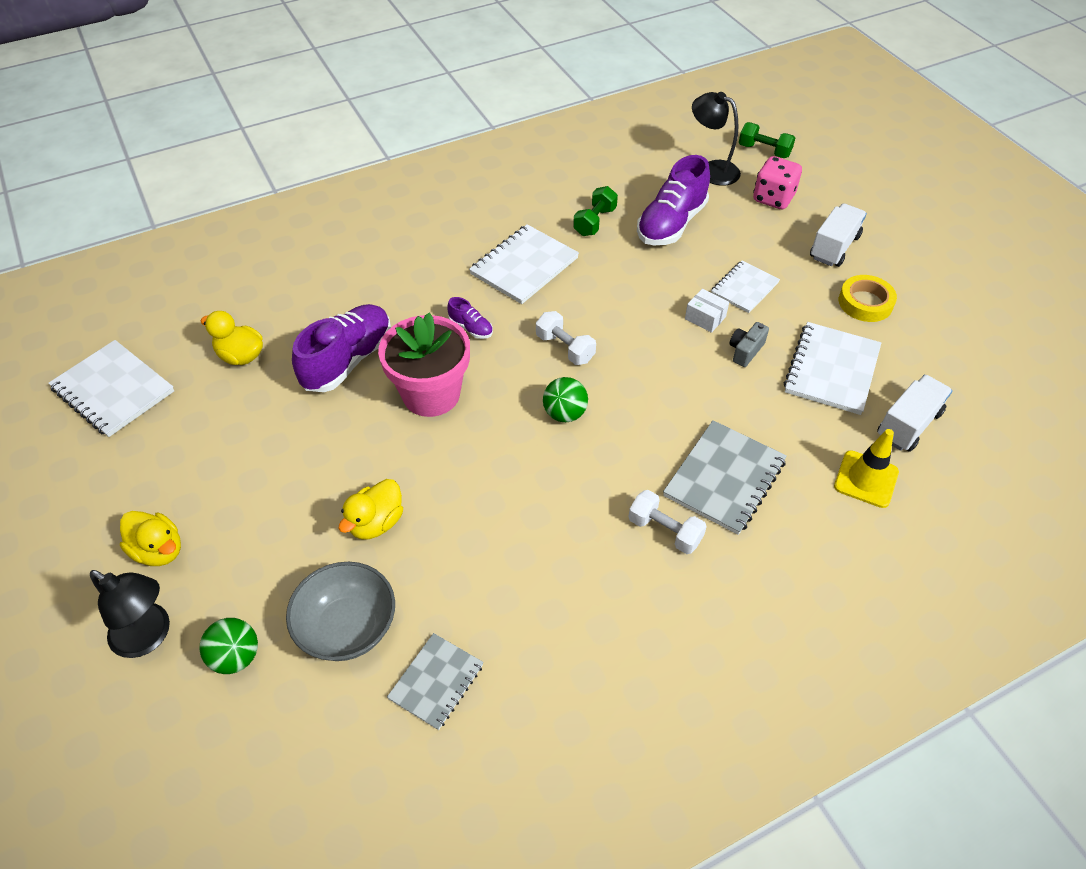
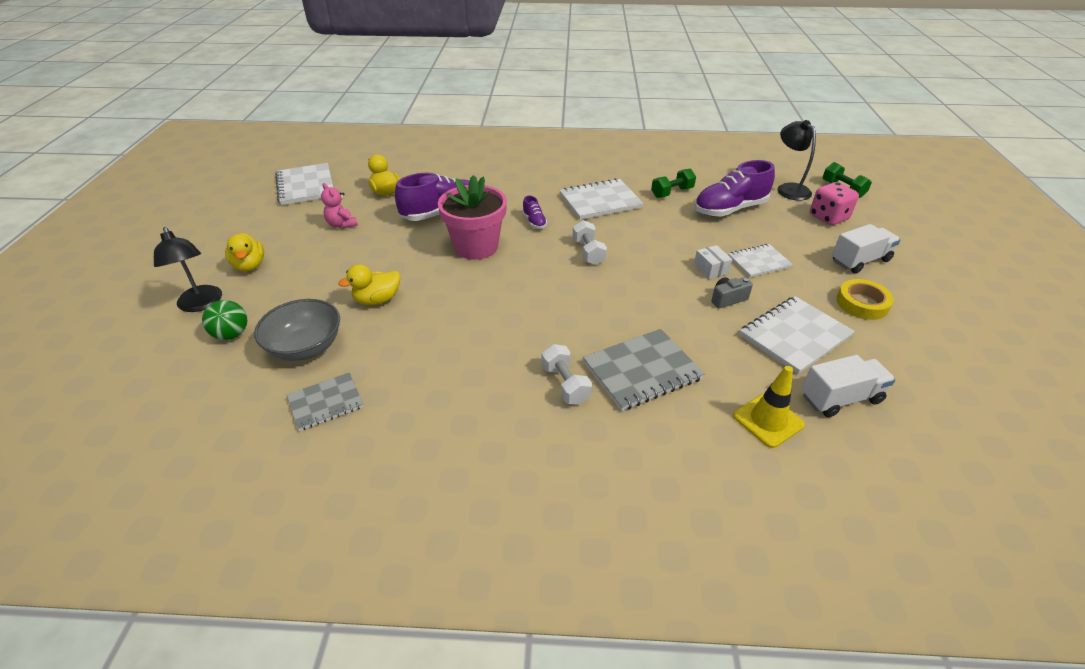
camera: 30 degrees right, 10 degrees down
green ball [543,377,588,422] -> none
none -> pink teddy bear [321,183,358,228]

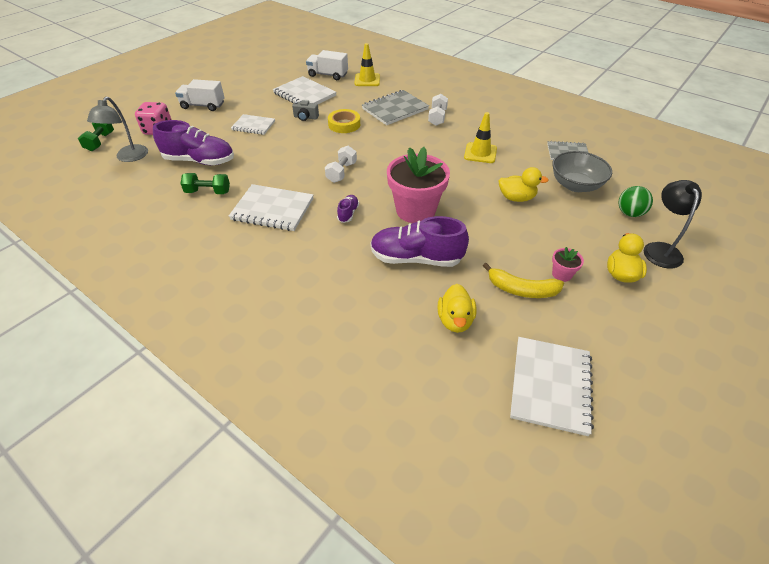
camera: 145 degrees left, 5 degrees up
pink teddy bear [321,183,358,228] -> yellow banana [483,263,564,298]
grey notebook [583,329,705,411] -> grey notebook turned 45 degrees counterclockwise [362,90,429,125]
white box [694,245,732,279] -> none
white notebook [740,296,855,374] -> white notebook turned 45 degrees clockwise [273,76,337,104]
black lamp [777,120,816,201] -> grey lamp [87,96,148,162]
yellow tape [836,279,894,320] -> yellow tape moved to [328,109,360,133]
none -> yellow traffic cone [464,112,497,163]
none -> pink flower pot [552,247,584,282]

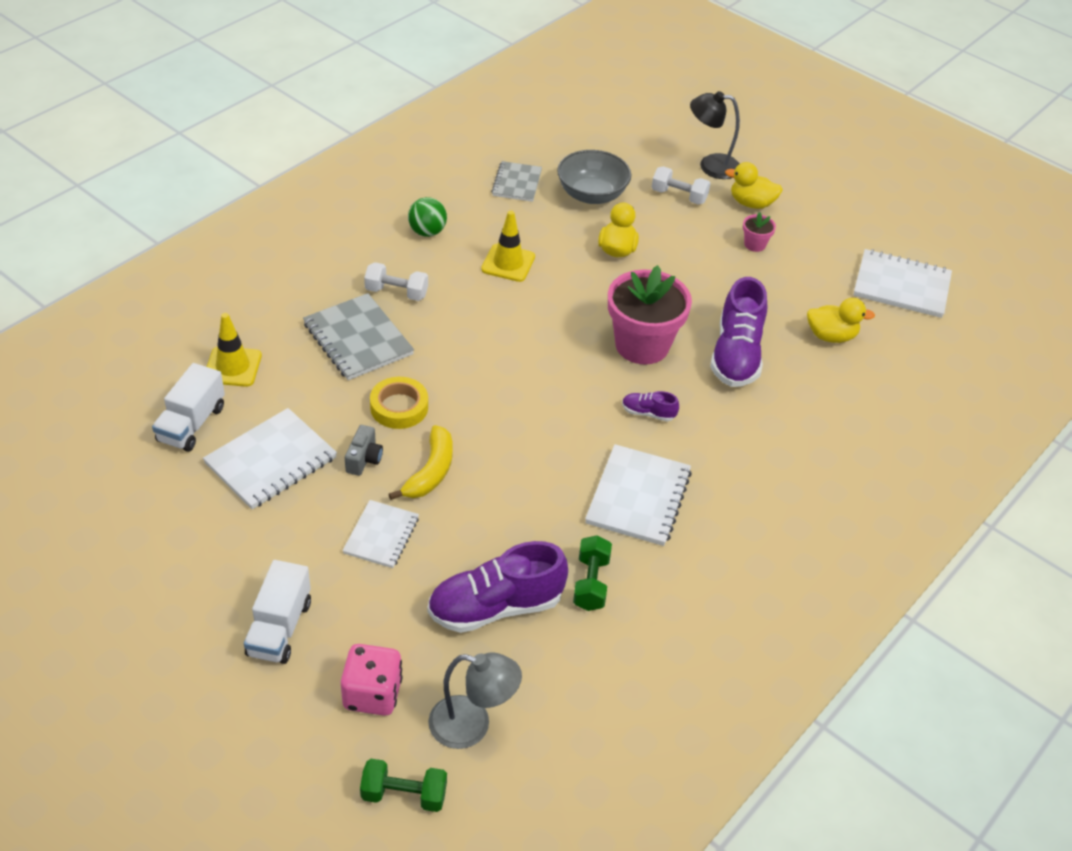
camera: 90 degrees left, 0 degrees up
purple shoe [153,120,234,165] -> purple shoe turned 120 degrees counterclockwise [427,541,568,633]
white dumbbell [325,146,357,183] -> white dumbbell moved to [651,166,711,205]
yellow banana [483,263,564,298] -> yellow banana moved to [389,425,453,500]
green ball [618,186,653,217] -> green ball moved to [408,197,447,237]

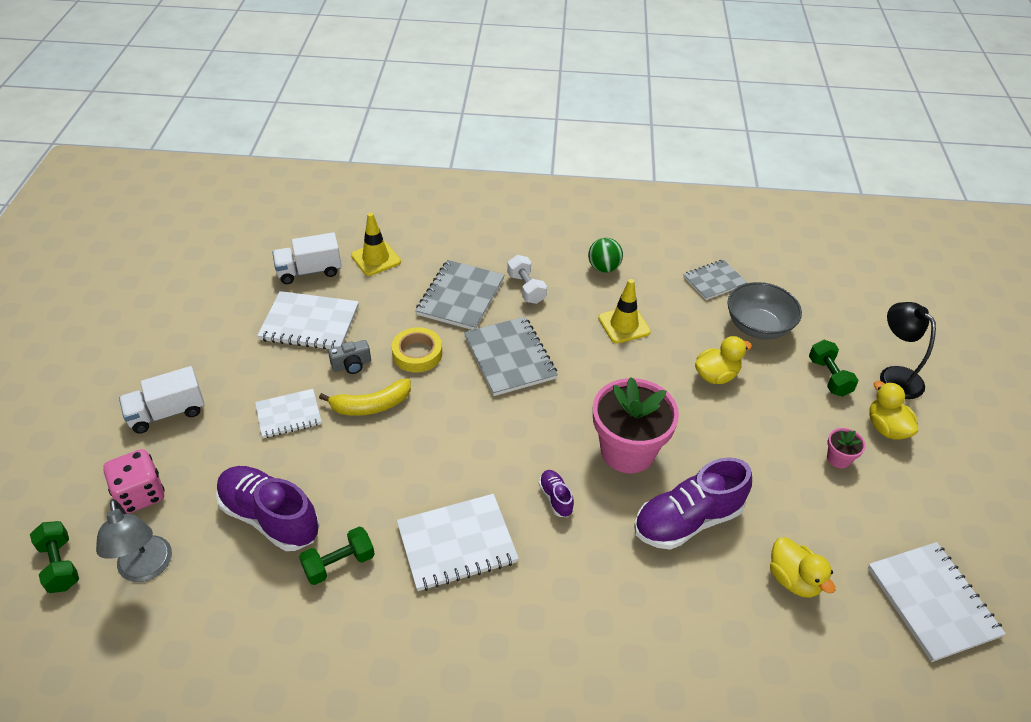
camera: 55 degrees right, 0 degrees up
white dumbbell [651,166,711,205] -> green dumbbell [809,340,858,397]
none -> grey notebook [464,317,558,396]

